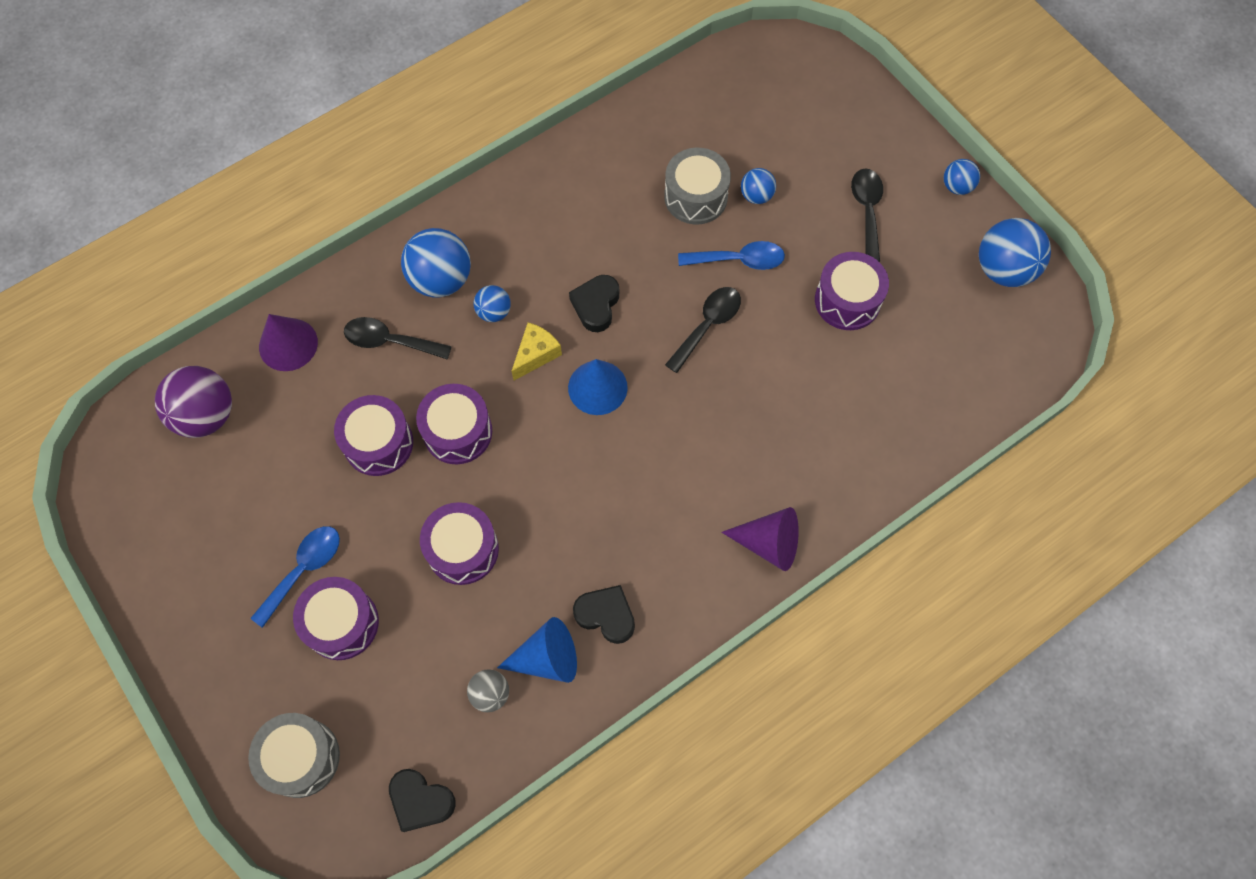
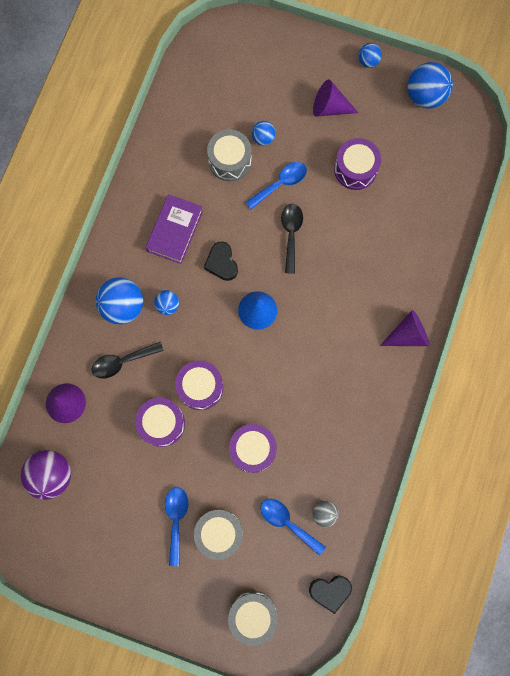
camera: 35 degrees left, 10 degrees up
purple drum [293,577,379,660] -> grey drum [194,509,243,560]
blue cone [497,617,577,683] -> none
yellow cheese [512,322,562,380] -> none
black heart [573,585,635,644] -> none
black spoon [851,168,883,262] -> purple cone [313,79,358,117]
none -> purple book [146,194,203,264]
none -> blue spoon [261,499,326,555]

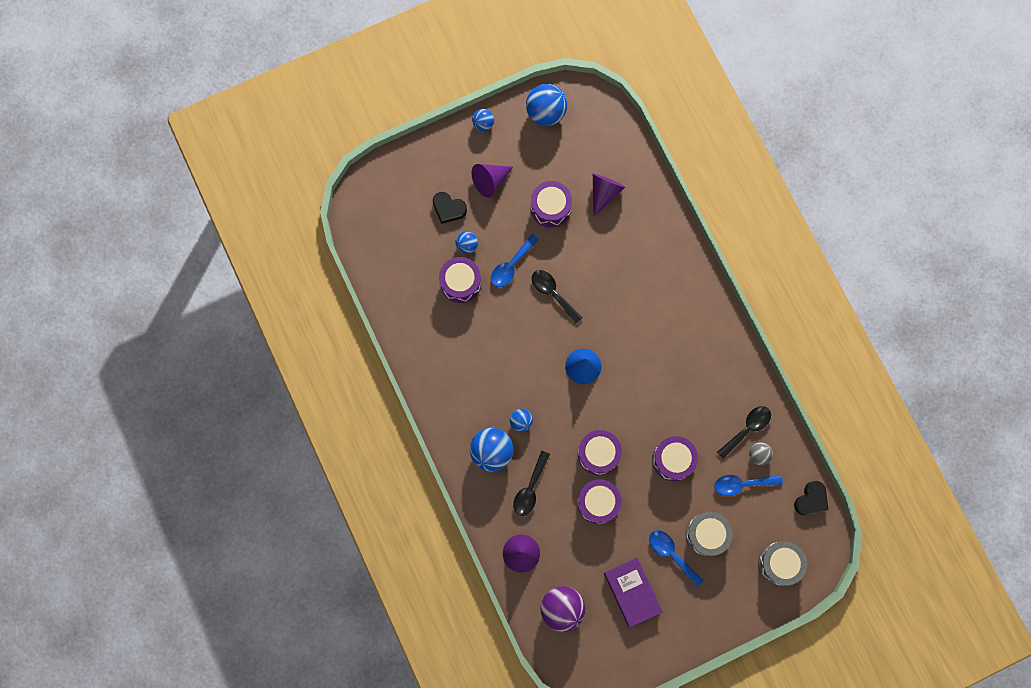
camera: 45 degrees left, 0 degrees up
purple book [146,194,203,264] -> purple book moved to [604,558,663,627]
black heart [204,241,238,281] -> black heart moved to [433,192,467,224]
grey drum [207,130,252,181] -> purple drum [439,257,481,303]
blue spoon [246,162,307,209] -> blue spoon turned 150 degrees counterclockwise [491,234,539,287]
purple cone [380,310,429,346] -> purple cone moved to [593,173,625,217]
none -> black spoon [717,406,771,459]

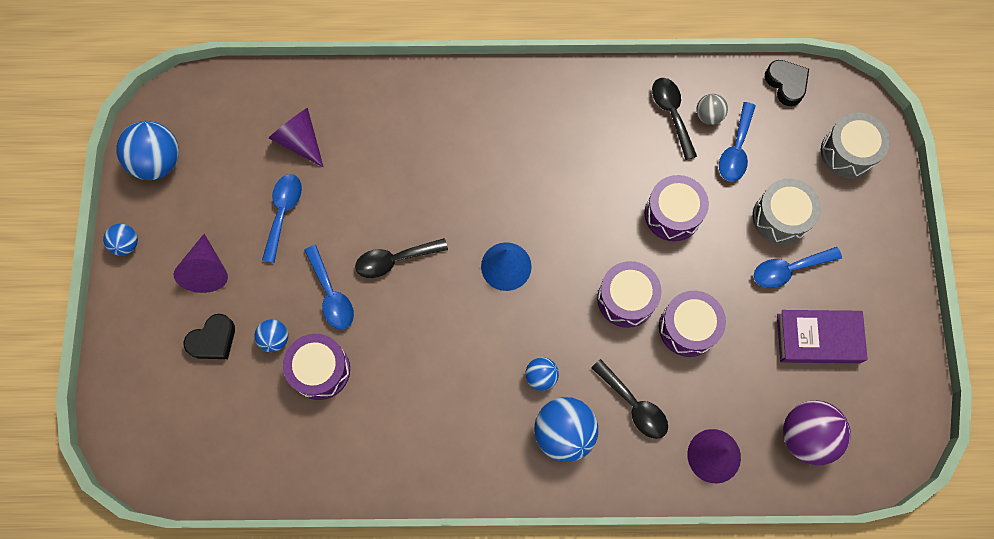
camera: 65 degrees left, 5 degrees down
purple drum [531,181,572,228] -> blue spoon [262,174,302,263]

